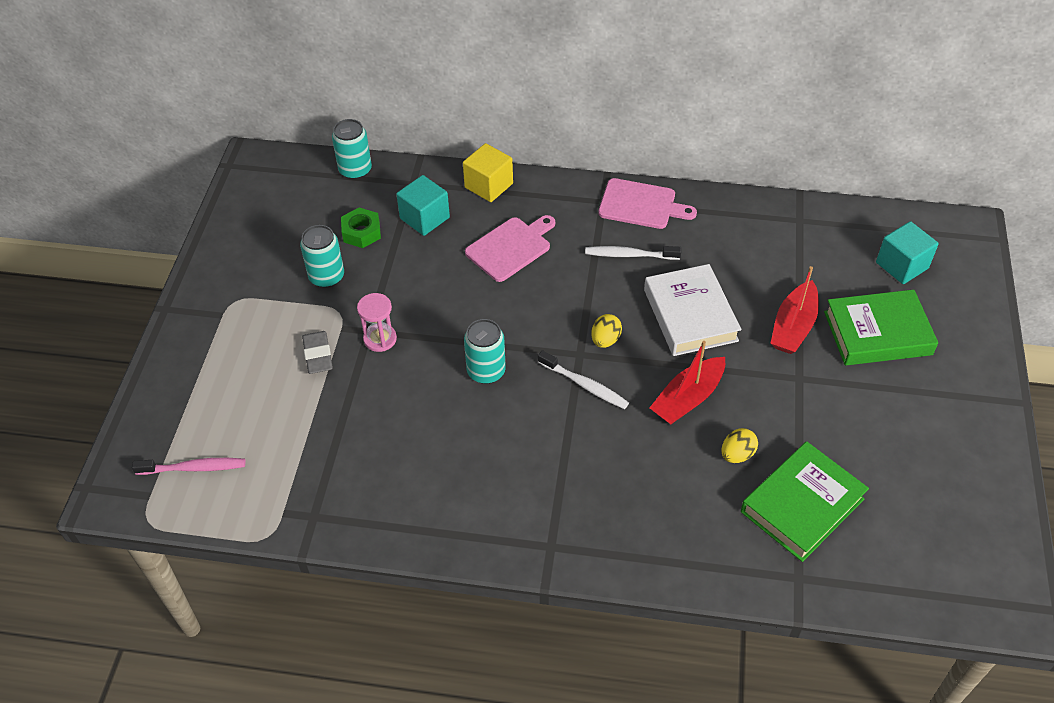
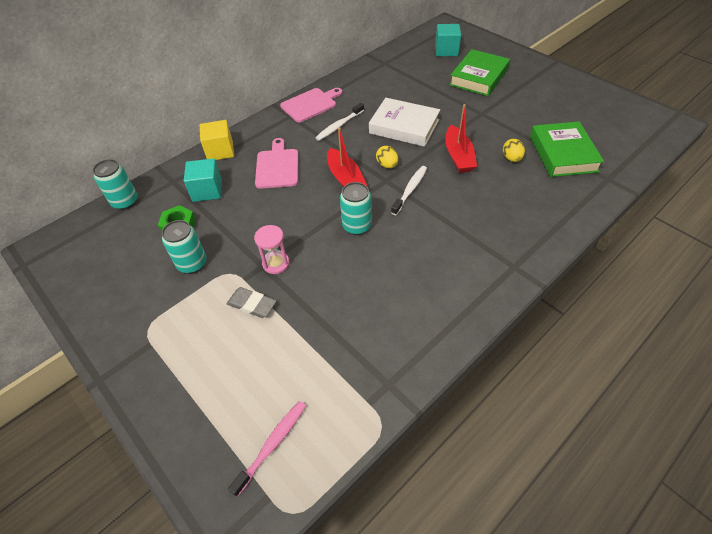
camera: 50 degrees left, 0 degrees up
white toothbrush [538,350,629,409] -> white toothbrush turned 45 degrees counterclockwise [391,166,427,215]
red boat [770,266,819,354] -> red boat moved to [327,127,367,187]

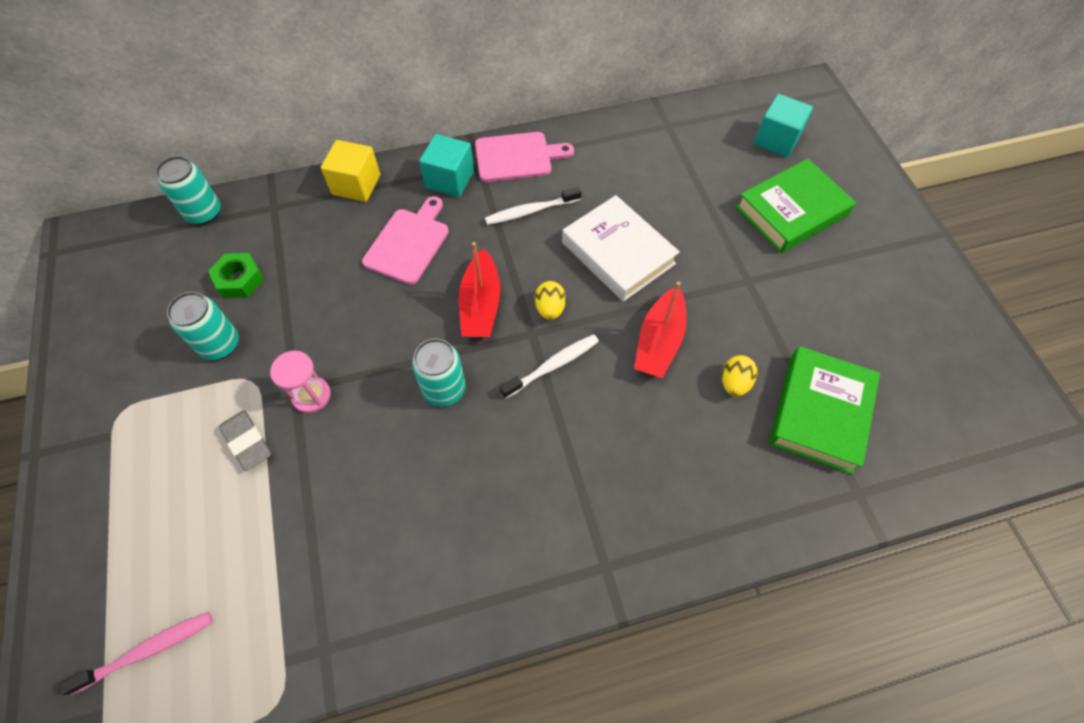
camera: 25 degrees right, 10 degrees up
turquoise cube [184,158,222,202] -> turquoise cube moved to [419,134,474,197]

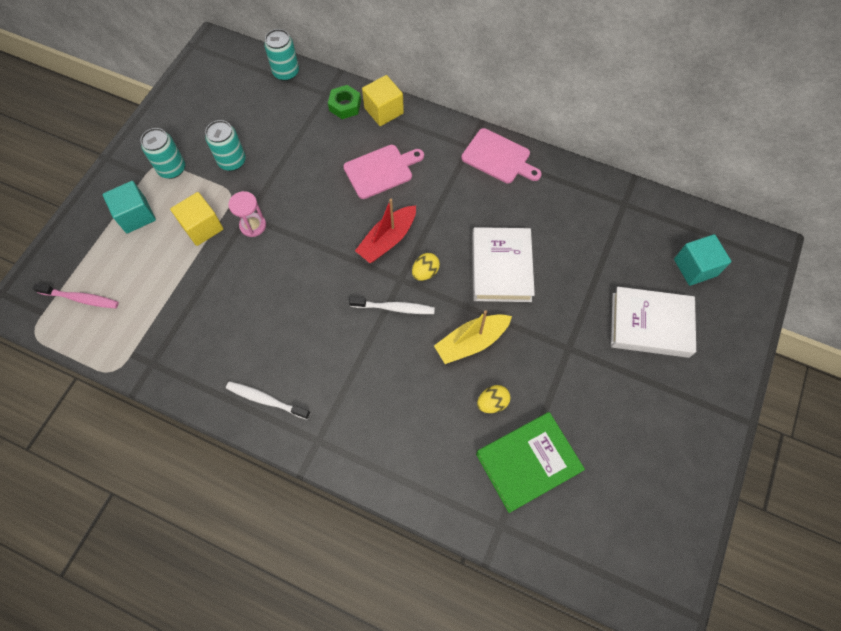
camera: 40 degrees right, 5 degrees up
green nut [208,253,264,298] -> green nut moved to [328,85,361,119]
grey eraser [219,410,271,471] -> yellow cube [170,192,223,246]
turquoise can [412,339,466,407] -> turquoise can moved to [141,128,185,179]
turquoise cube [419,134,474,197] -> turquoise cube moved to [102,181,156,233]
white toothbrush [485,187,582,225] -> white toothbrush moved to [226,381,310,420]
red boat [634,282,687,378] -> yellow boat [434,310,512,364]
green book [736,159,856,253] -> white book [611,287,696,358]

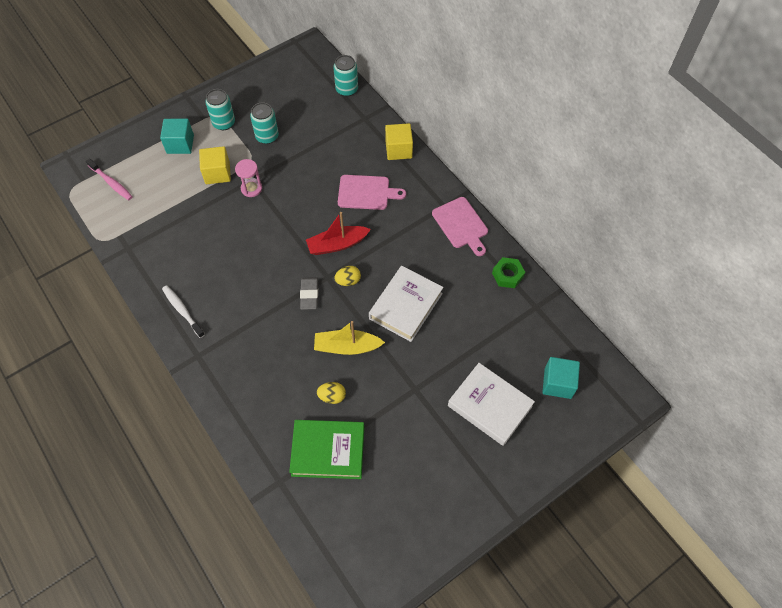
camera: 30 degrees right, 5 degrees down
green nut [328,85,361,119] -> green nut moved to [492,257,525,288]
white toothbrush [349,297,435,314] -> grey eraser [300,277,318,310]

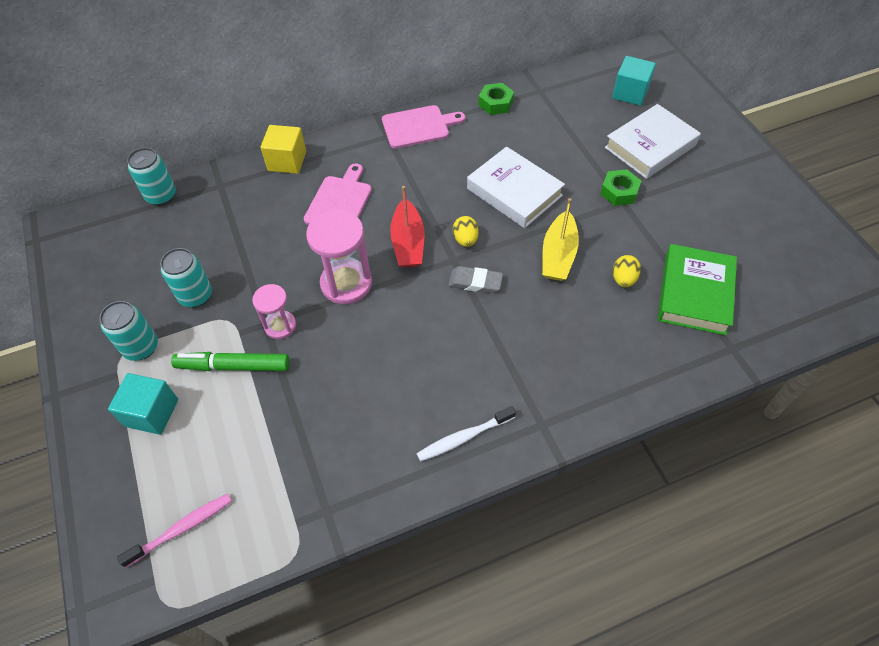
camera: 75 degrees left, 5 degrees down
yellow cube [199,146,231,184] -> green marker [171,352,289,371]
none -> pink hourglass [306,210,372,304]
none -> green nut [600,169,641,206]

